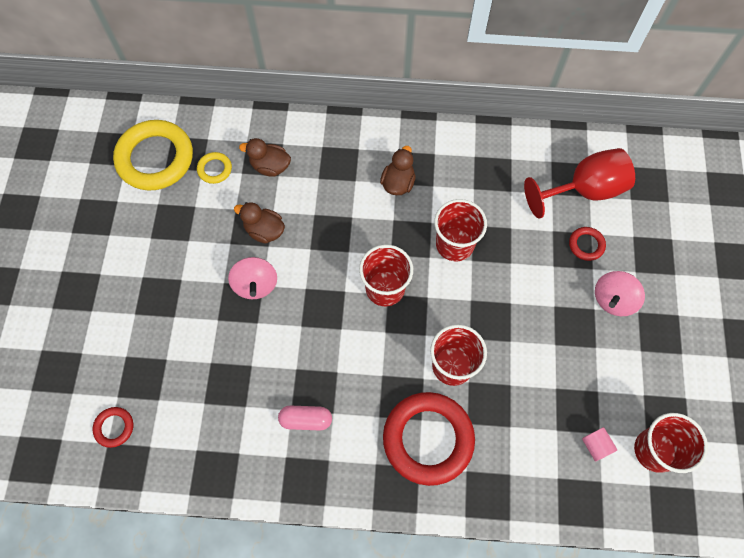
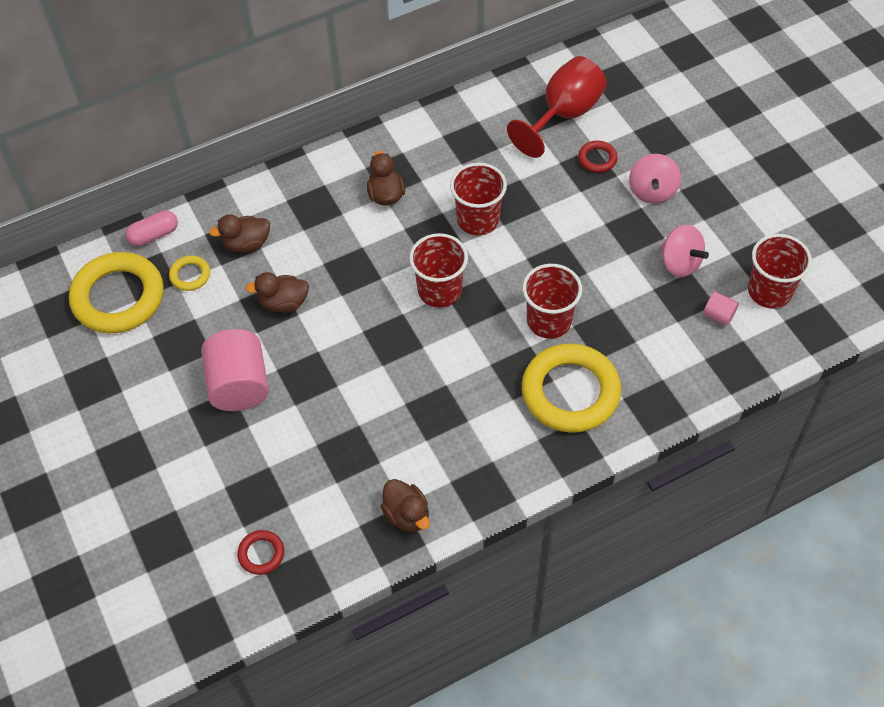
camera: 30 degrees left, 10 degrees down
pink spinning top [228,257,277,299] -> pink spinning top moved to [661,225,709,277]
pink capsule [278,406,332,430] -> pink capsule moved to [126,210,178,246]
red ring [383,392,475,486] -> yellow ring [521,343,621,433]
none -> pink cylinder [201,329,269,411]
none -> brown duck [380,479,430,532]

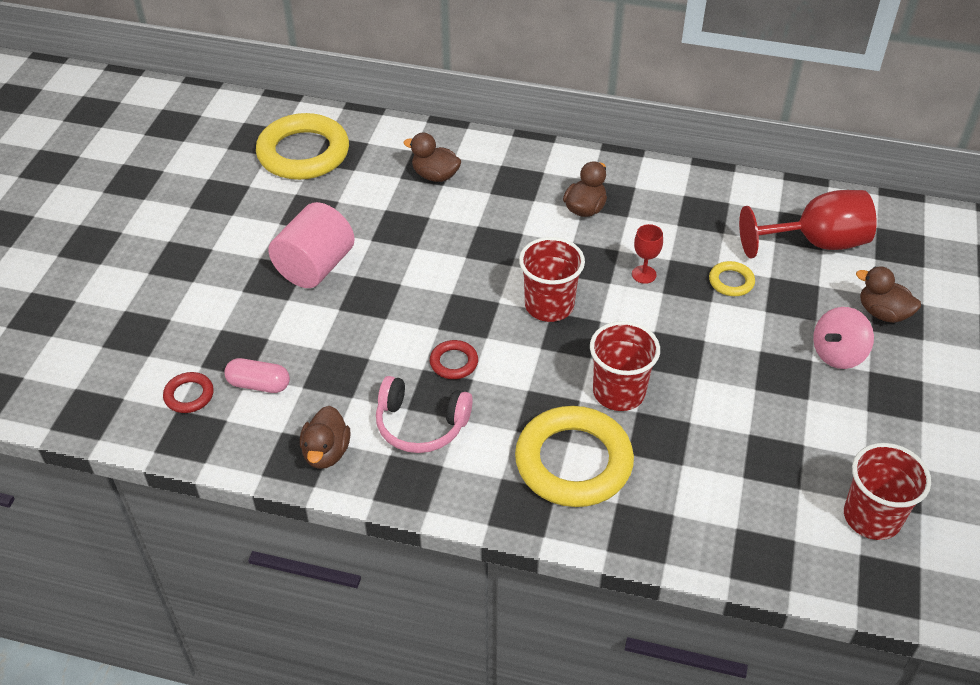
camera: 40 degrees right, 10 degrees down
pink capsule [126,210,178,246] -> pink capsule moved to [224,358,290,393]
yellow ring [169,255,210,291] -> yellow ring moved to [709,261,755,296]
brown duck [245,272,309,313] -> brown duck moved to [856,266,921,323]
red cup [450,163,507,235] -> red goblet [632,224,663,284]
red ring [578,141,618,173] -> red ring moved to [430,340,478,379]
pink spinning top [661,225,709,277] -> none
pink cylinder [703,292,739,326] -> none
none -> pink headphones [376,376,473,453]

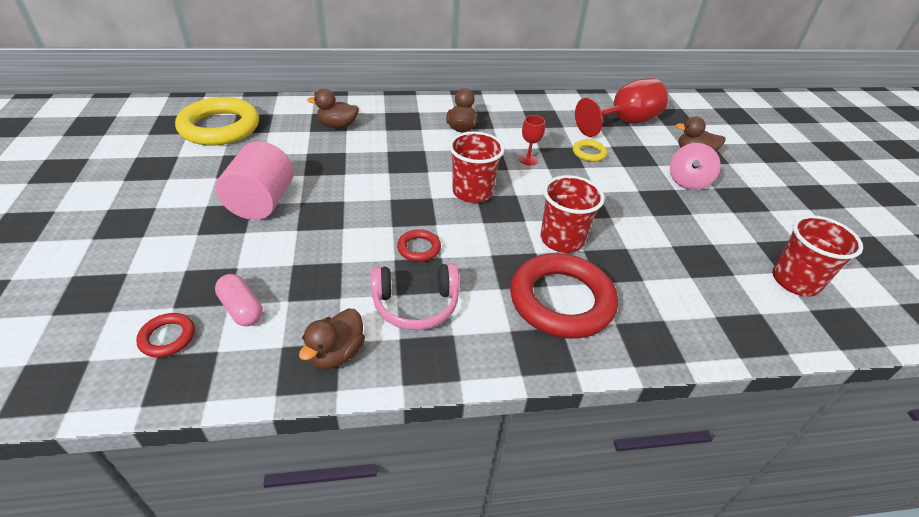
camera: 25 degrees left, 5 degrees down
pink capsule [224,358,290,393] -> pink capsule turned 60 degrees clockwise [215,274,263,326]
brown duck [300,406,350,469] -> brown duck turned 45 degrees clockwise [299,309,365,369]
yellow ring [515,406,634,507] -> red ring [510,253,618,339]

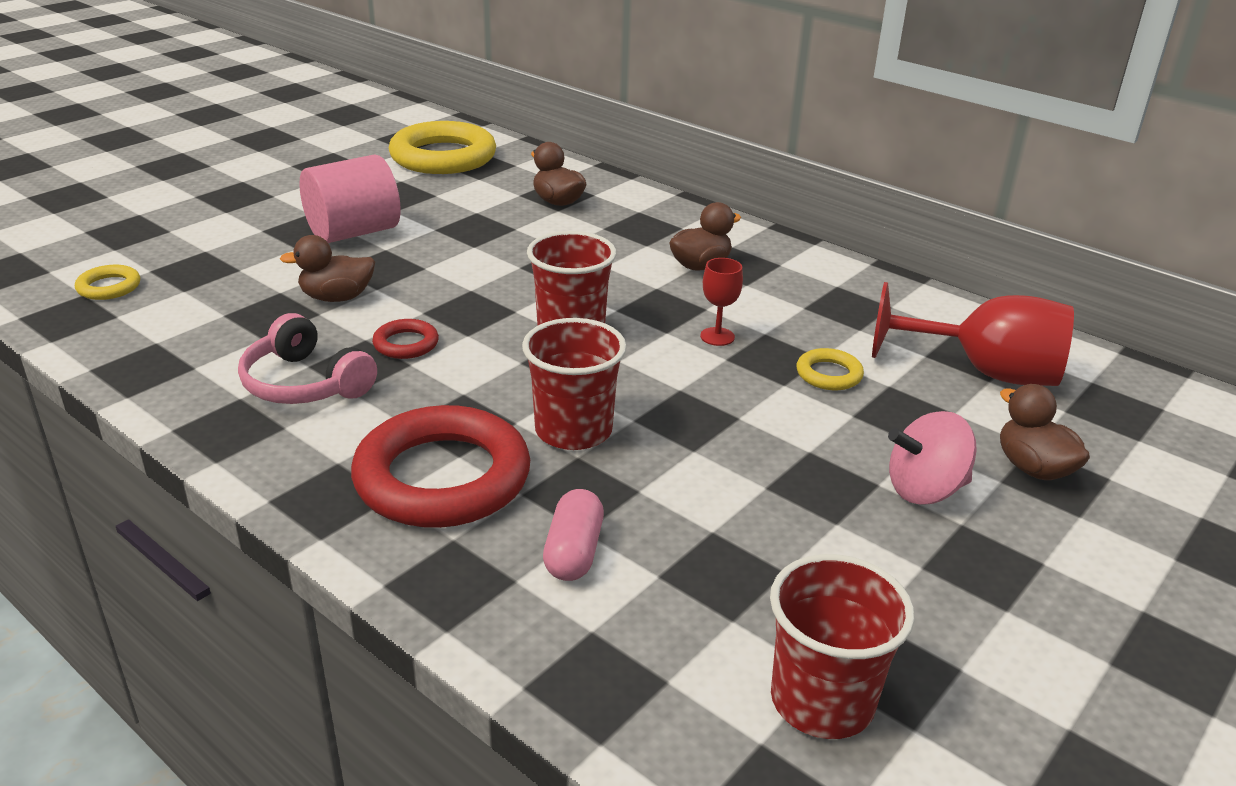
camera: 50 degrees right, 10 degrees down
red ring [136,313,195,357] -> yellow ring [75,265,140,300]
pink capsule [215,274,263,326] -> pink capsule moved to [543,489,604,581]
brown duck [299,309,365,369] -> brown duck moved to [280,235,375,302]

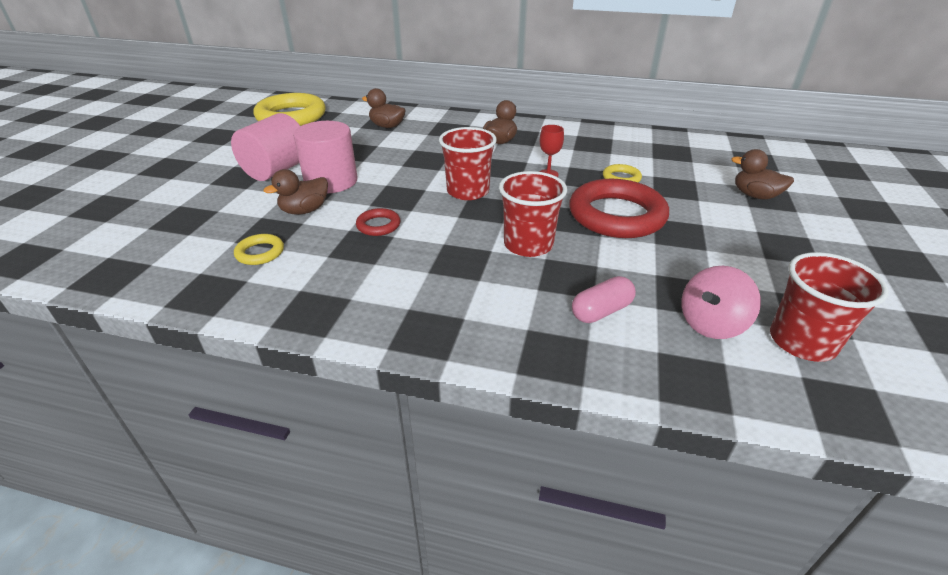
camera: 25 degrees left, 5 degrees up
yellow ring [75,265,140,300] -> yellow ring moved to [234,234,284,265]
pink headphones [238,313,377,404] -> none
red ring [351,405,530,528] -> red ring moved to [569,179,669,238]
pink capsule [543,489,604,581] -> pink capsule turned 75 degrees clockwise [572,276,636,323]
red goblet [872,282,1074,386] -> none
pink spinning top [888,411,977,505] -> pink spinning top moved to [681,266,761,339]
none -> pink cylinder [293,121,357,193]

